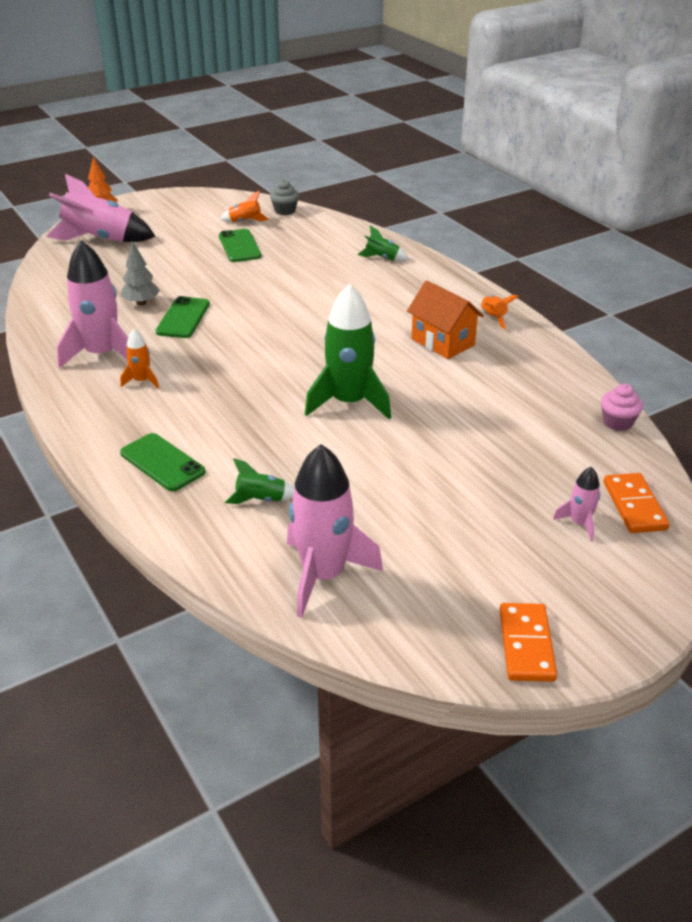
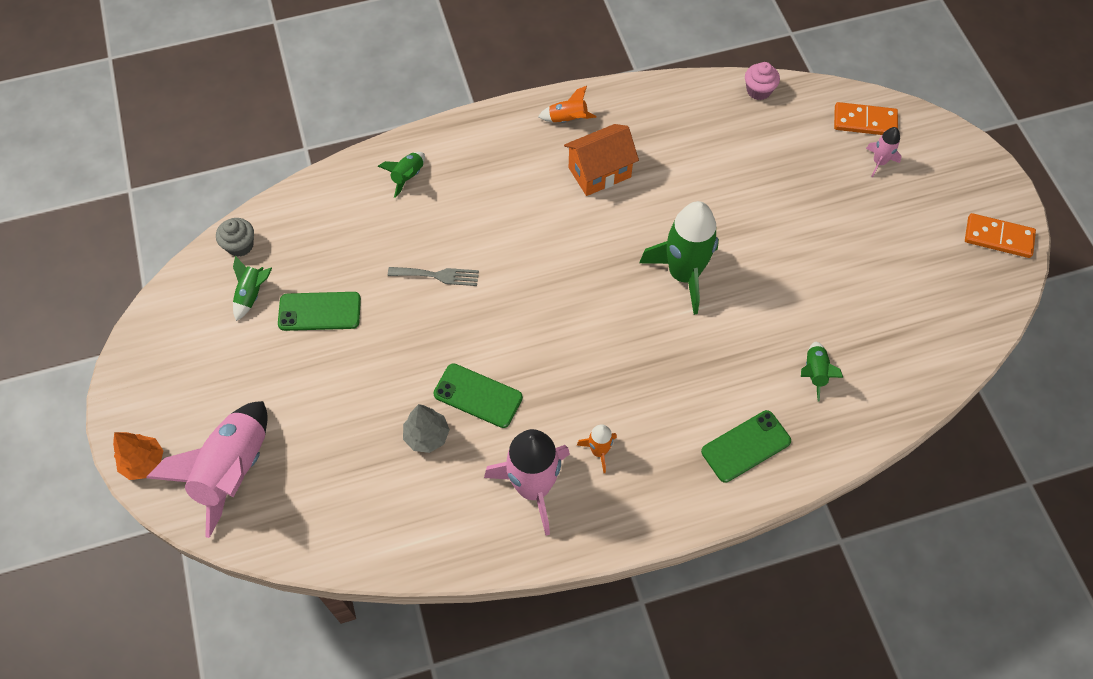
camera: 75 degrees left, 25 degrees up
orange rocket [220,190,269,222] -> green rocket [233,256,272,321]
pink rocket [287,444,383,618] -> none
none -> grey fork [388,267,479,286]

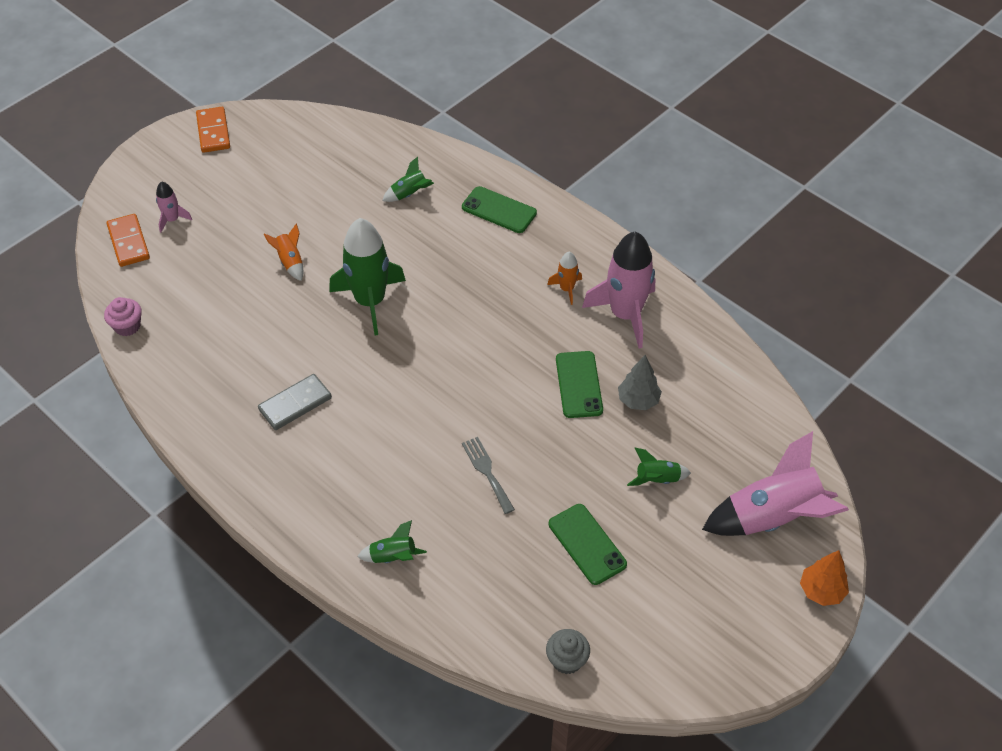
camera: 120 degrees left, 10 degrees down
green rocket [233,256,272,321] -> green rocket moved to [627,448,691,486]
orange rocket [538,86,597,123] -> orange rocket moved to [263,224,303,281]
orange house [564,124,639,196] -> grey domino [258,374,332,430]

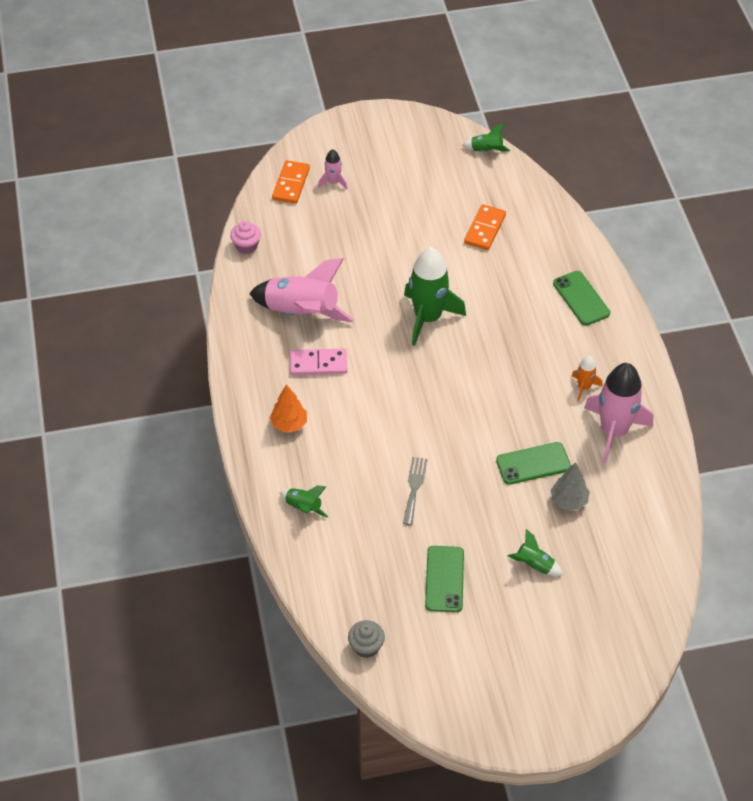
camera: 35 degrees right, 0 degrees up
orange domino [196,107,230,153] -> orange domino moved to [464,204,506,250]
grey domino [258,374,332,430] -> pink domino [290,349,347,375]
orange rocket [263,224,303,281] -> none
green rocket [382,157,434,202] -> green rocket moved to [462,124,510,152]
green phone [556,351,603,418] -> green phone turned 45 degrees clockwise [496,442,571,485]
pink rocket [702,431,849,536] -> pink rocket moved to [249,258,354,322]
orange tree [800,550,849,606] -> orange tree moved to [270,384,307,433]

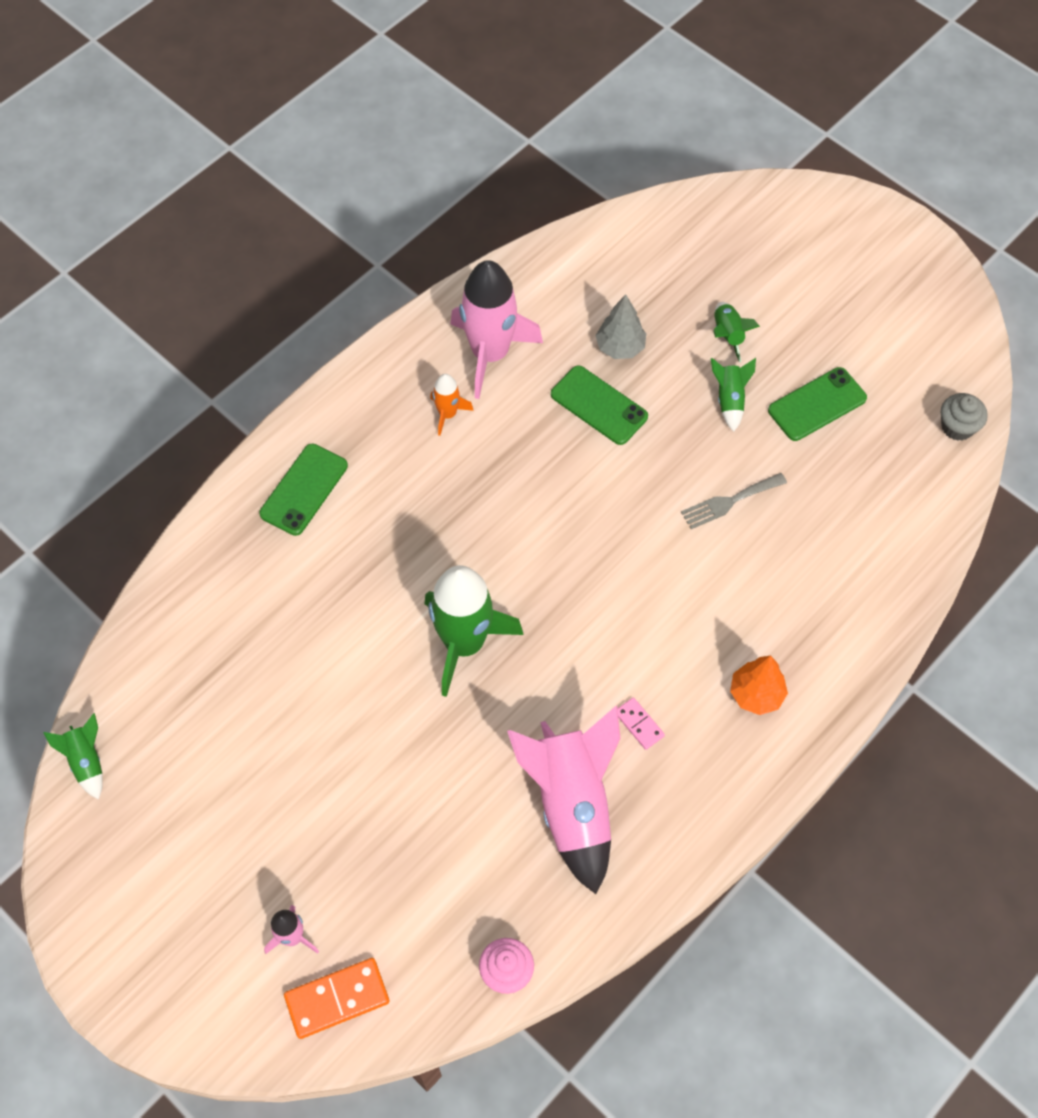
camera: 125 degrees left, 10 degrees up
green rocket [280,485,329,518] -> green rocket moved to [711,358,756,432]
pink domino [290,349,347,375] -> pink domino [617,697,665,750], size x0.57
orange domino [464,204,506,250] -> none

